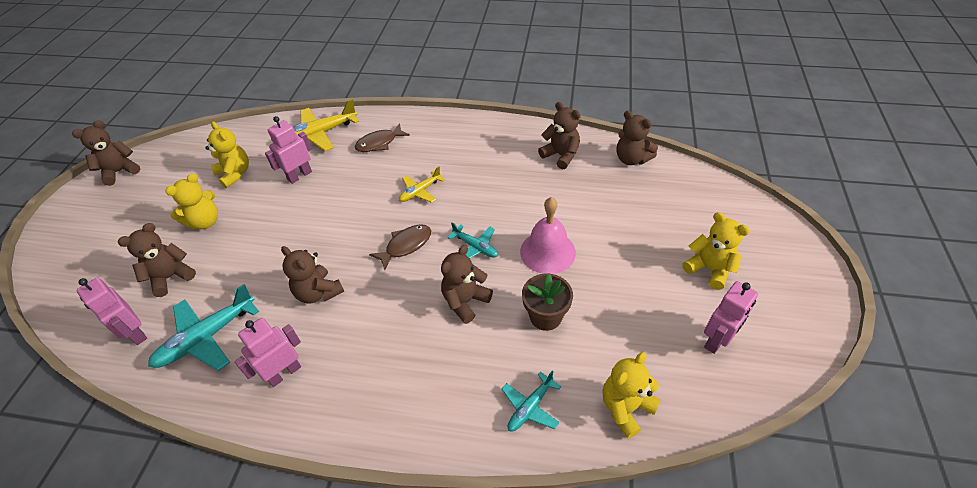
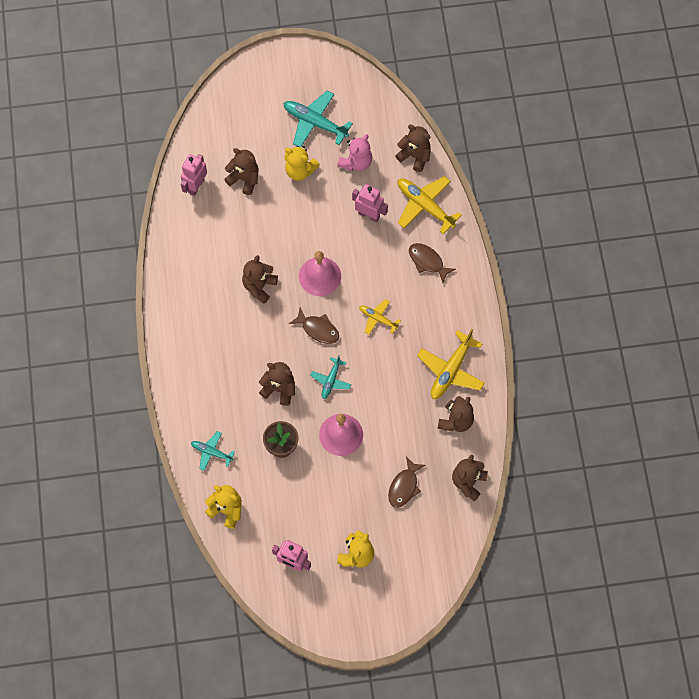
camera: 70 degrees right, 20 degrees up
brown teddy bear [72,120,140,186] -> brown teddy bear moved to [395,124,431,172]
turquoise plane [148,284,259,371] -> turquoise plane moved to [283,91,353,147]
yellow teddy bear [205,121,249,188] -> pink teddy bear [337,134,372,171]
pink robot [235,318,301,387] -> none
none -> pink bell [299,251,341,296]
none -> brown fish [388,456,426,508]
none -> yellow plane [417,329,485,399]

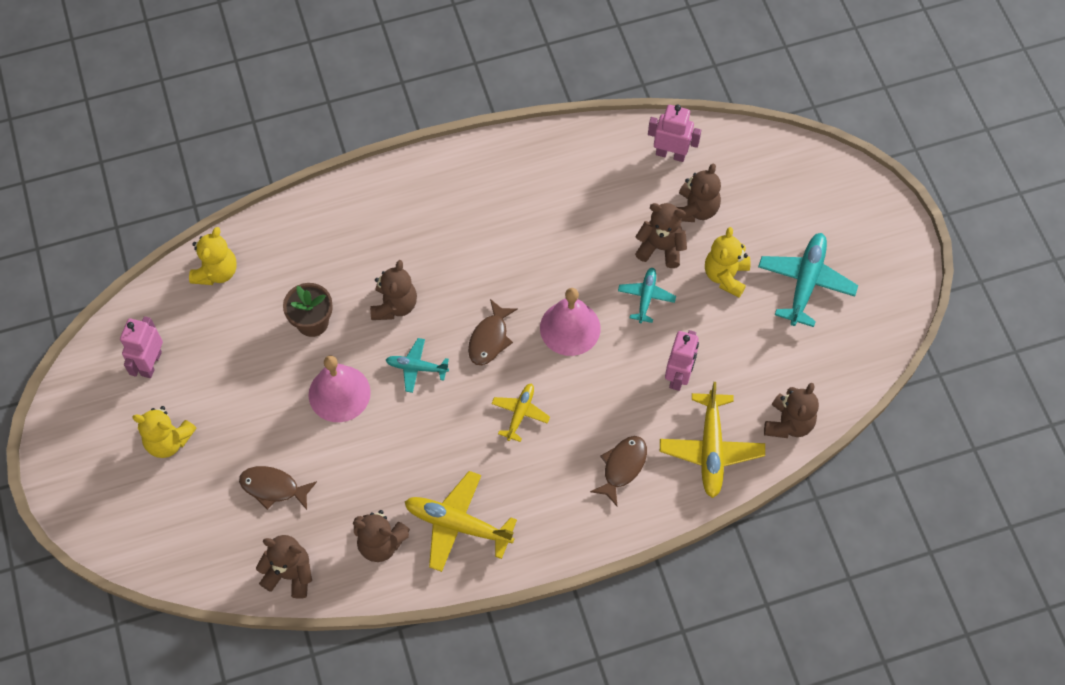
camera: 80 degrees right, 5 degrees down
turquoise plane [191,431,235,471] -> turquoise plane moved to [618,268,676,323]
brown teddy bear [242,255,278,304] -> brown teddy bear moved to [635,203,687,268]
pink teddy bear [337,134,372,171] -> none
yellow plane [398,176,462,234] -> yellow plane turned 150 degrees clockwise [660,382,765,498]

